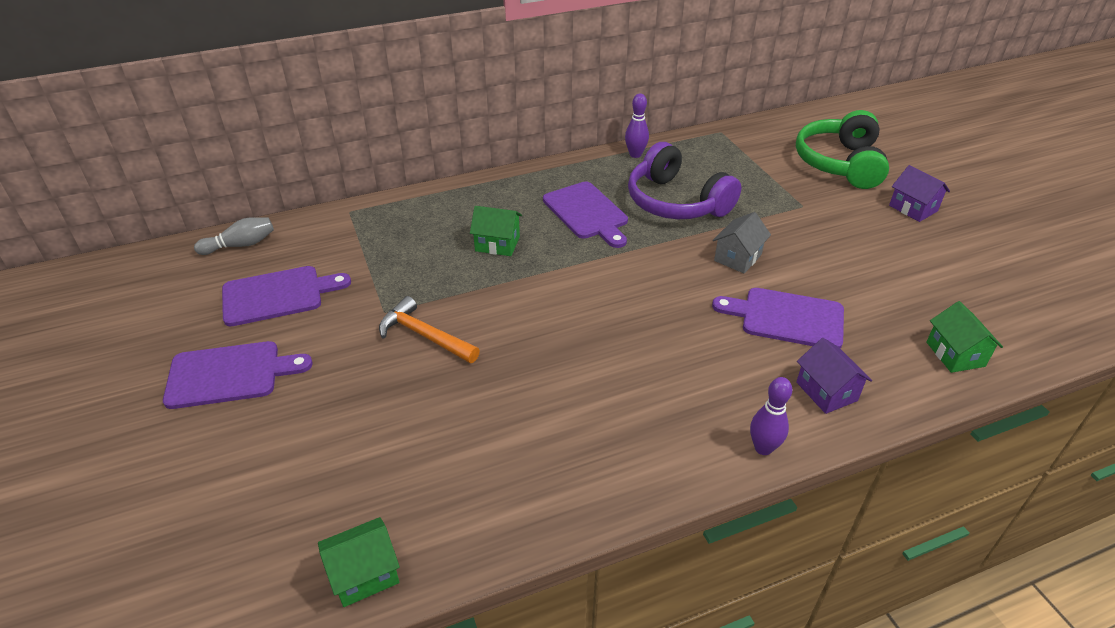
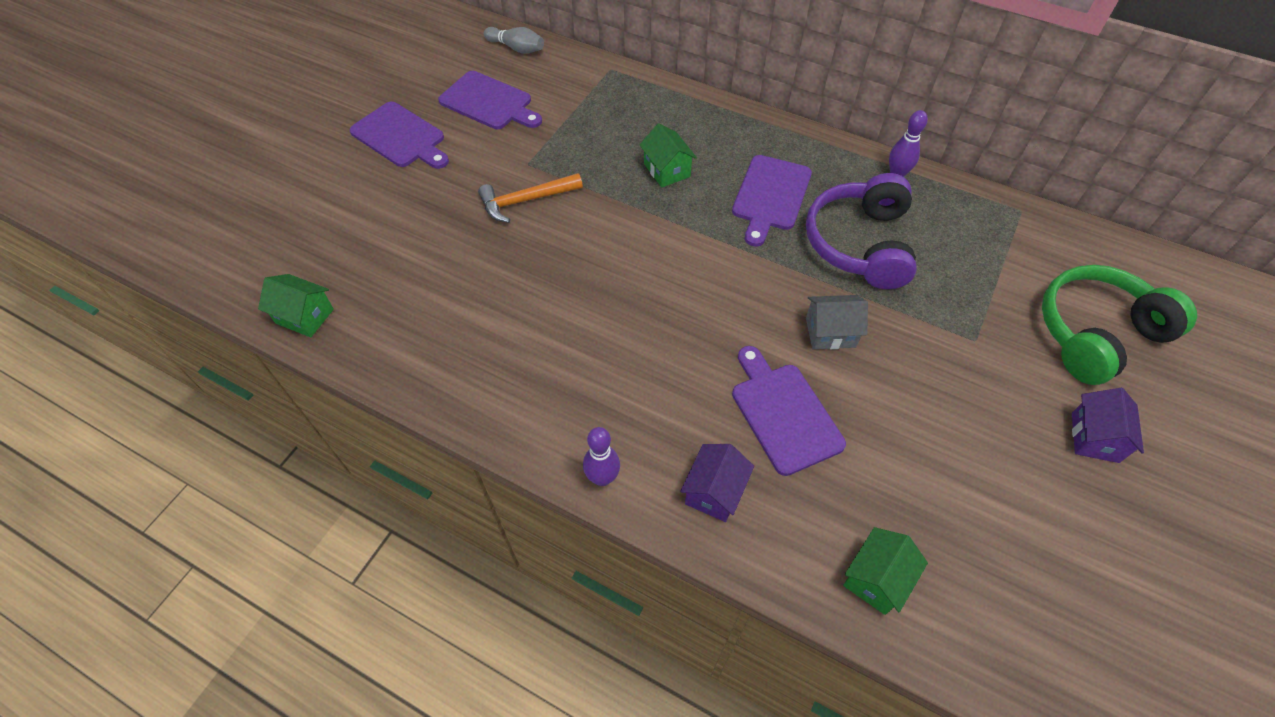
camera: 50 degrees right, 15 degrees up
orange hammer [379,296,480,363] -> orange hammer turned 105 degrees counterclockwise [478,173,583,223]

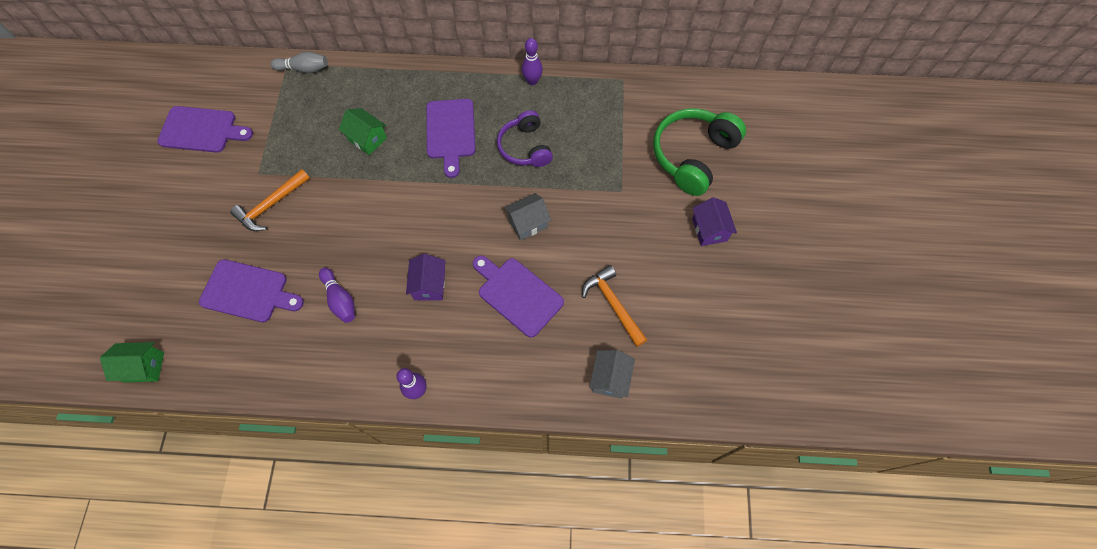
camera: 25 degrees left, 10 degrees up
purple cutting board [350,102,449,169] -> purple cutting board moved to [199,259,304,322]
grey bowling pin [484,27,544,54] -> grey bowling pin moved to [271,51,328,73]
purple house [680,444,754,522] -> purple house moved to [406,254,446,301]
purple headphones [806,173,917,289] -> purple headphones [497,110,553,167], size x0.65
green house [843,527,928,615] -> grey house [589,350,635,399]
none -> purple bowling pin [319,268,355,323]
none -> orange hammer [582,265,647,347]

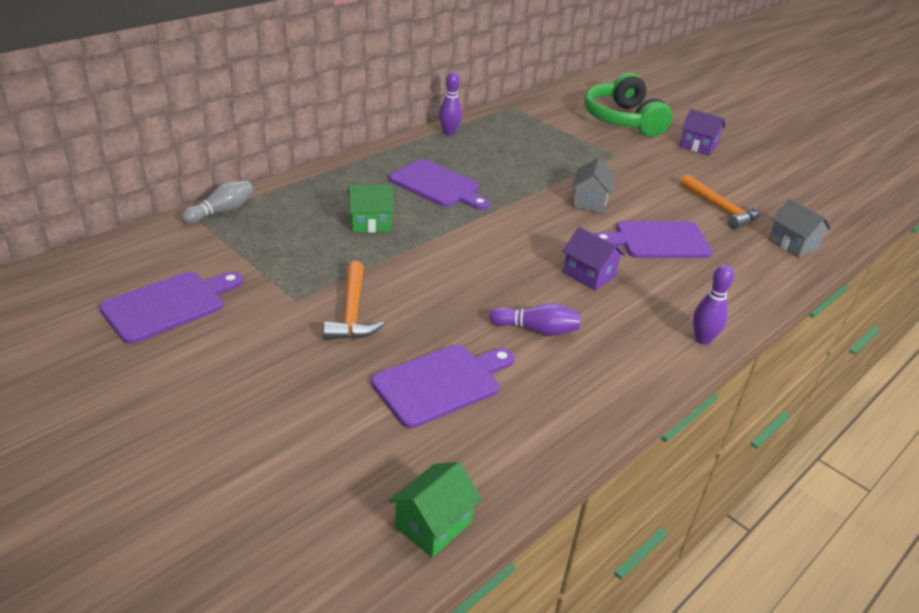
camera: 50 degrees left, 30 degrees down
purple headphones [497,110,553,167] -> none
orange hammer [582,265,647,347] -> orange hammer turned 135 degrees counterclockwise [680,174,760,229]

